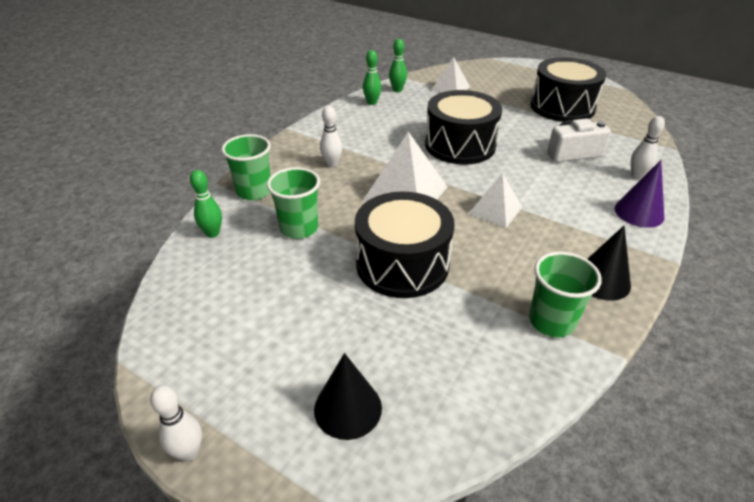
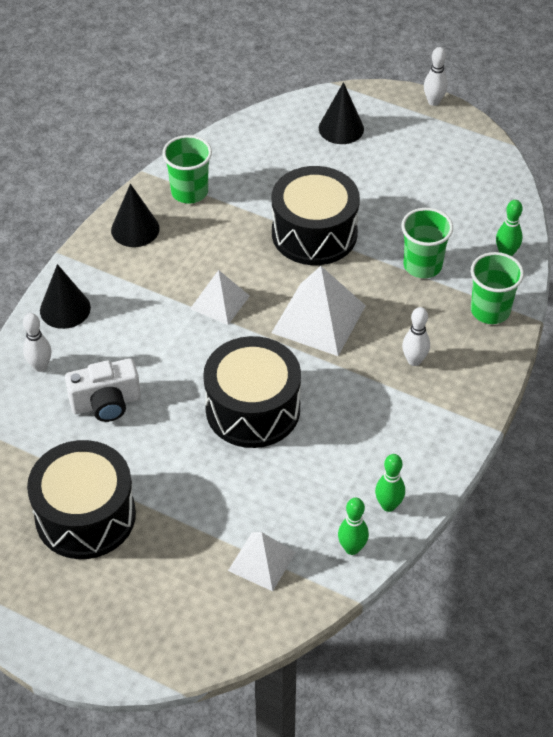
camera: 175 degrees right, 10 degrees up
purple cone [615,160,664,228] -> black cone [40,264,91,329]

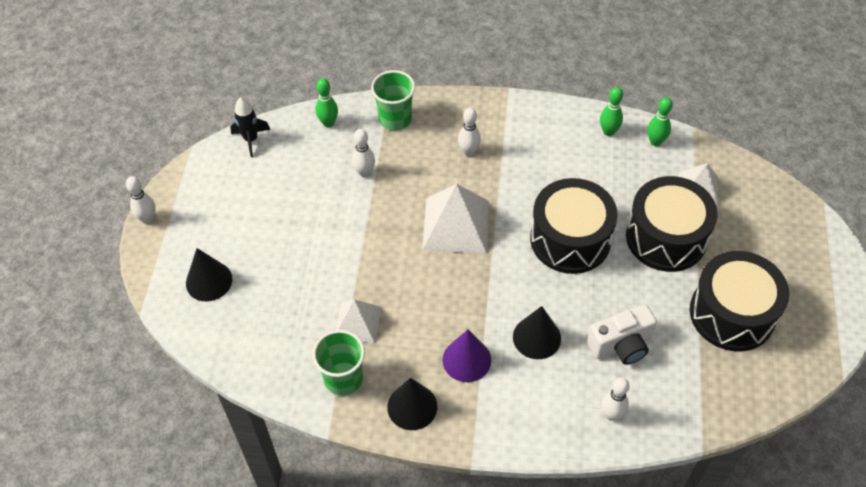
camera: 110 degrees left, 5 degrees up
black cone [40,264,91,329] -> black cone moved to [513,306,561,359]
white camera [65,358,141,422] -> white camera turned 105 degrees clockwise [587,304,657,365]
white pyramid [190,270,250,325] -> white pyramid moved to [335,299,382,343]
black drum [272,166,360,265] -> black drum moved to [626,176,718,272]
green cup [401,208,453,278] -> white bowling pin [352,129,375,177]
none -> black rocket [230,97,270,157]
none -> purple cone [443,329,491,382]

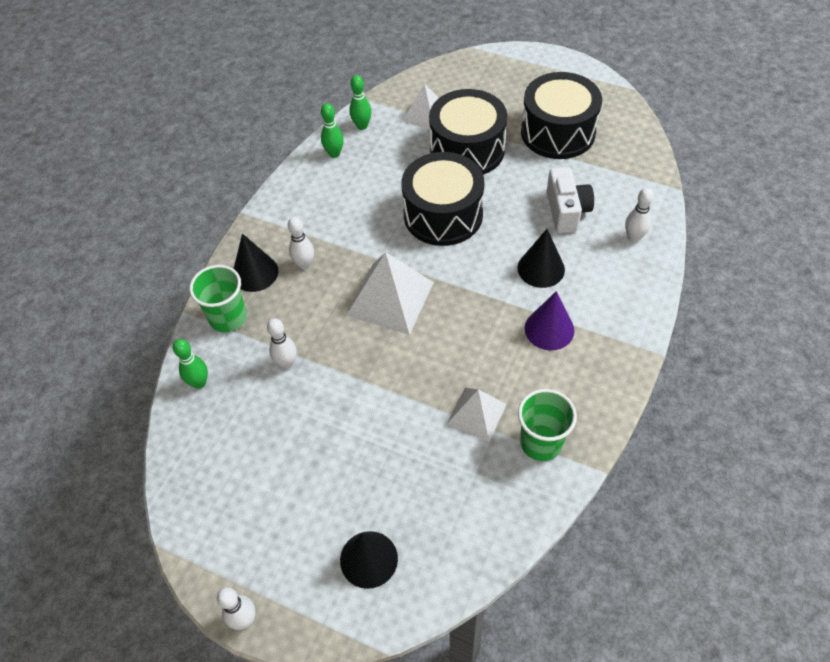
camera: 70 degrees left, 0 degrees up
black rocket [230,97,270,157] -> none
black cone [387,378,437,430] -> black cone moved to [234,233,279,292]

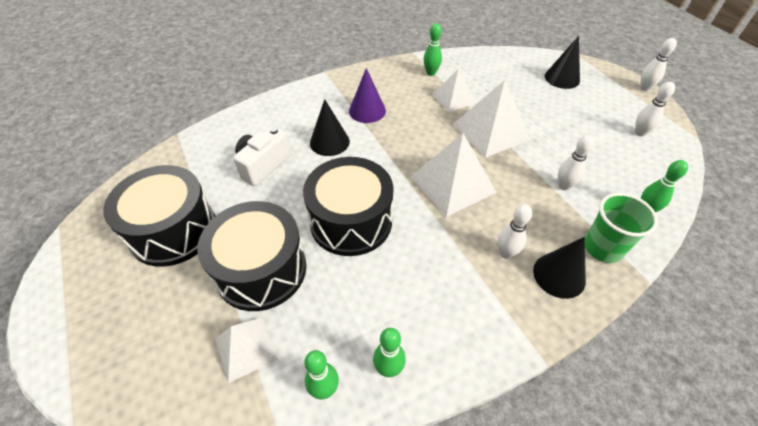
camera: 145 degrees left, 5 degrees down
green cup [518,389,577,461] -> green bowling pin [423,23,442,76]
white bowling pin [625,188,654,242] -> white bowling pin moved to [635,82,675,137]
none -> white pyramid [453,80,530,158]

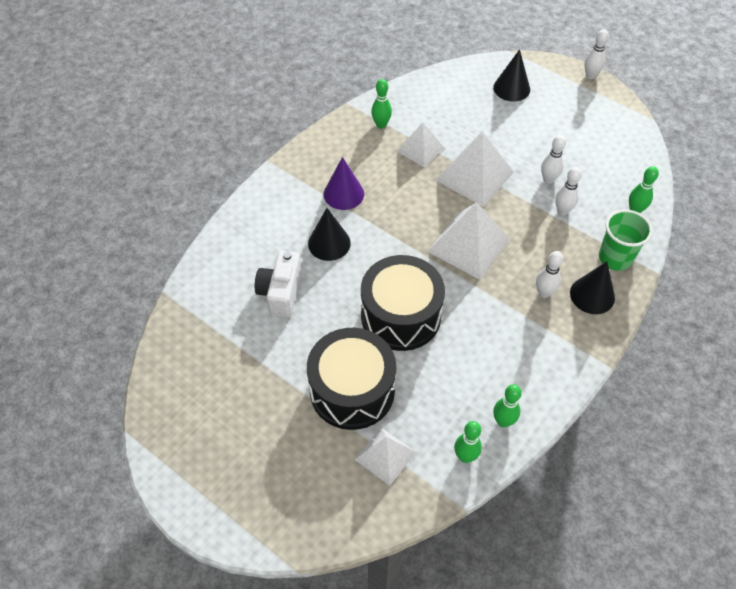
camera: 25 degrees left, 5 degrees up
black drum [103,165,215,267] -> none
white bowling pin [635,82,675,137] -> white bowling pin moved to [541,135,566,184]

